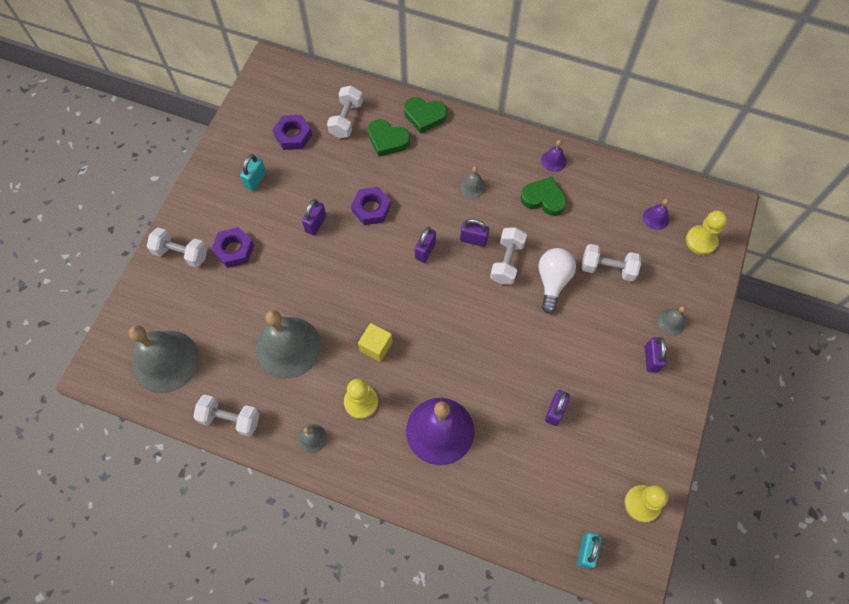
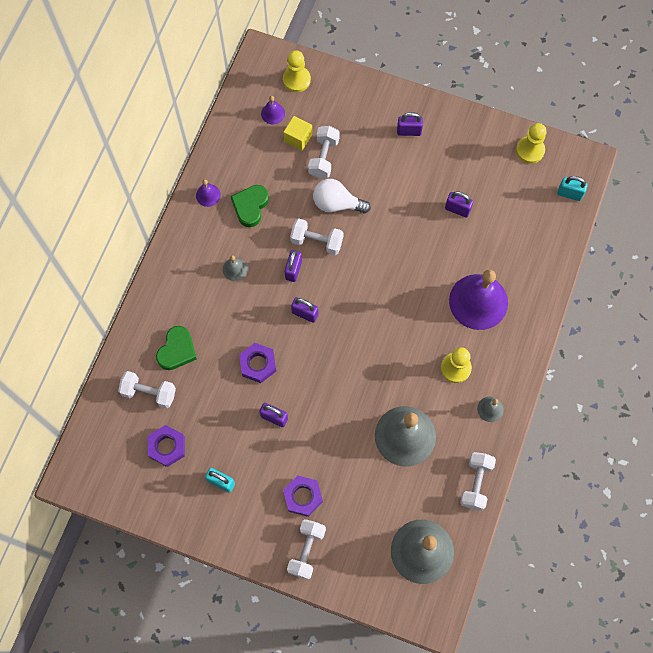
camera: 90 degrees left, 5 degrees up
yellow cube [358,323,393,362] -> yellow cube moved to [283,116,312,151]
green heart [404,97,447,133] -> none
grey bell [658,306,686,335] -> none

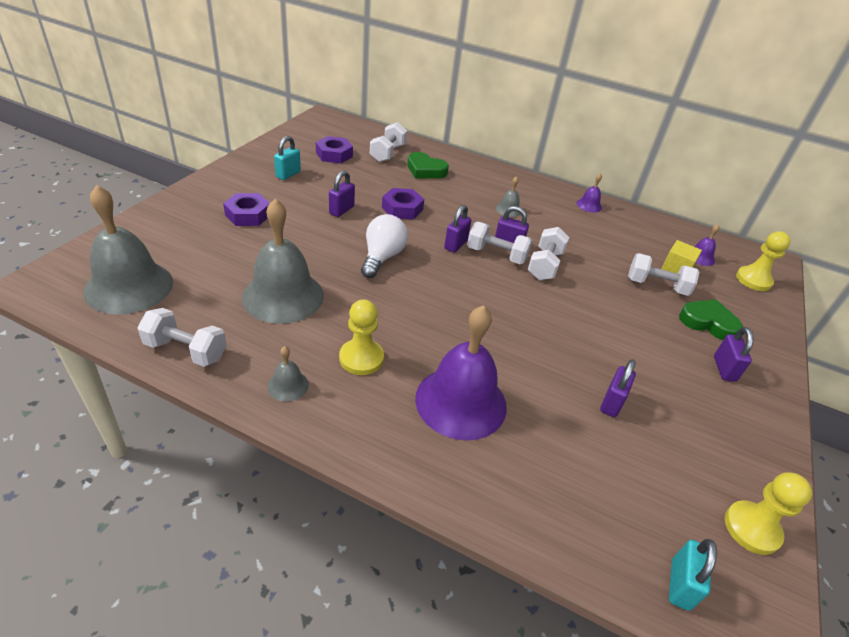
camera: 90 degrees right, 30 degrees down
green heart [231,185,269,227] -> green heart moved to [679,299,743,340]
white dumbbell [287,519,326,580] -> white dumbbell moved to [467,222,532,264]
white light bulb [313,179,371,214] -> white light bulb moved to [361,214,408,278]

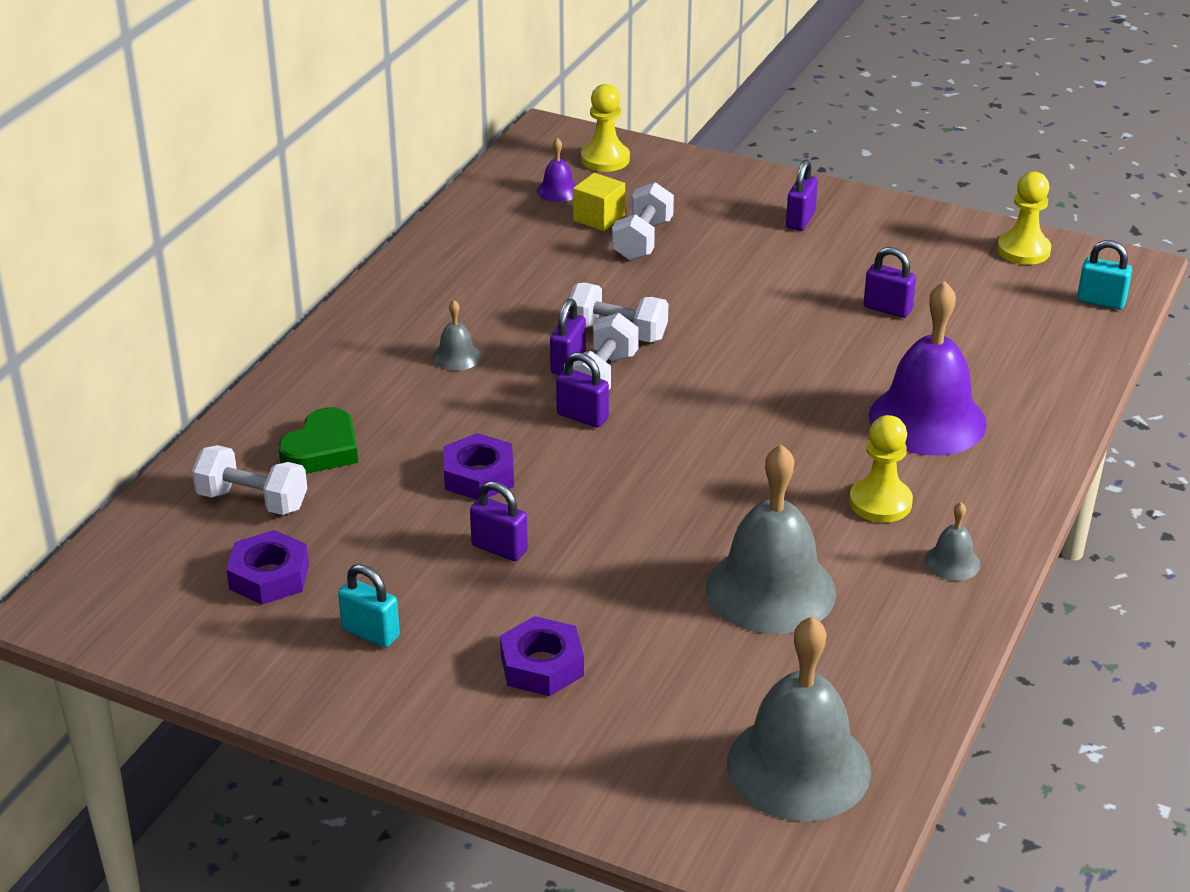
camera: 85 degrees left, 5 degrees down
white dumbbell [137,308,227,367] -> none
white light bulb [361,214,408,278] -> none
purple bell [577,173,602,213] -> none
green heart [679,299,743,340] -> none
purple padlock [714,327,754,382] -> purple padlock turned 75 degrees counterclockwise [786,160,818,231]

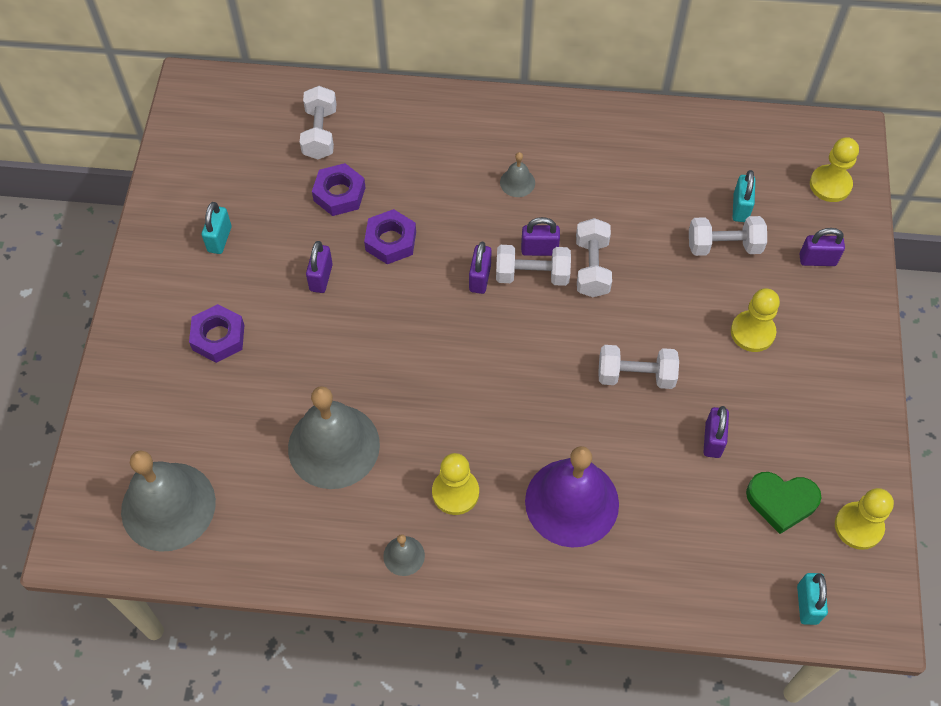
camera: 70 degrees right, 25 degrees up
purple nut [227,530,309,605] -> purple nut moved to [312,163,366,216]
green heart [278,407,358,473] -> green heart moved to [746,472,822,534]
purple bell [537,138,576,202] -> none
yellow cube [573,173,625,231] -> turquoise padlock [733,170,755,222]
purple padlock [786,160,818,231] -> purple padlock moved to [800,228,845,266]
none -> white dumbbell [598,345,679,389]
none -> yellow pawn [731,288,780,352]

